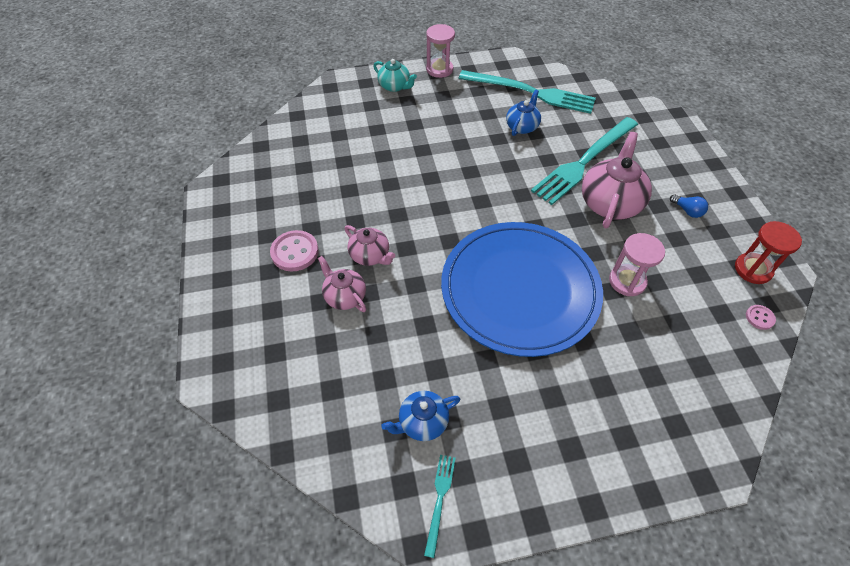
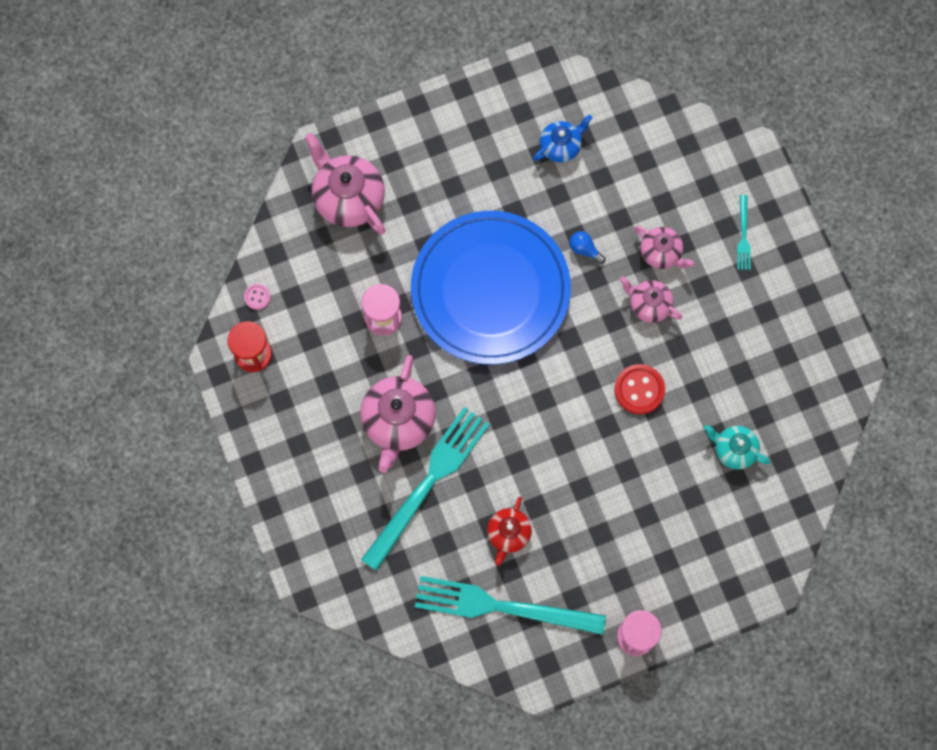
camera: 170 degrees right, 20 degrees up
pink button [270,230,319,271] -> none
turquoise teapot [373,59,417,92] -> turquoise teapot moved to [704,425,770,470]
turquoise fork [424,455,456,558] -> turquoise fork moved to [737,195,751,270]
blue teapot [506,90,541,136] -> red teapot [487,497,532,566]
blue light bulb [670,194,708,218] -> blue light bulb moved to [569,231,605,264]
none -> pink teapot [305,133,385,235]
none -> red button [614,364,665,415]

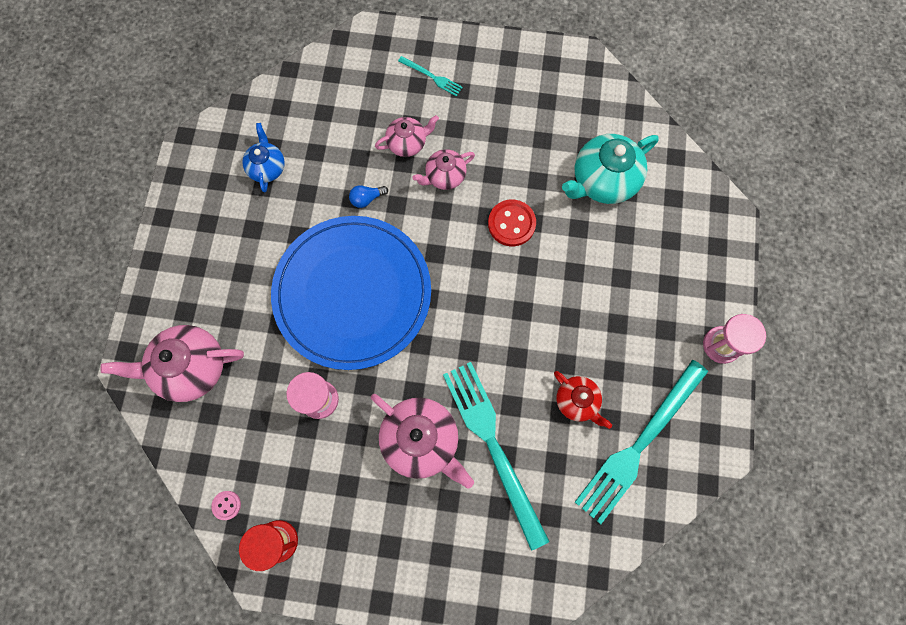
camera: 60 degrees left, 0 degrees up
turquoise teapot [704,425,770,470] -> turquoise teapot [562,134,659,204], size x1.71

